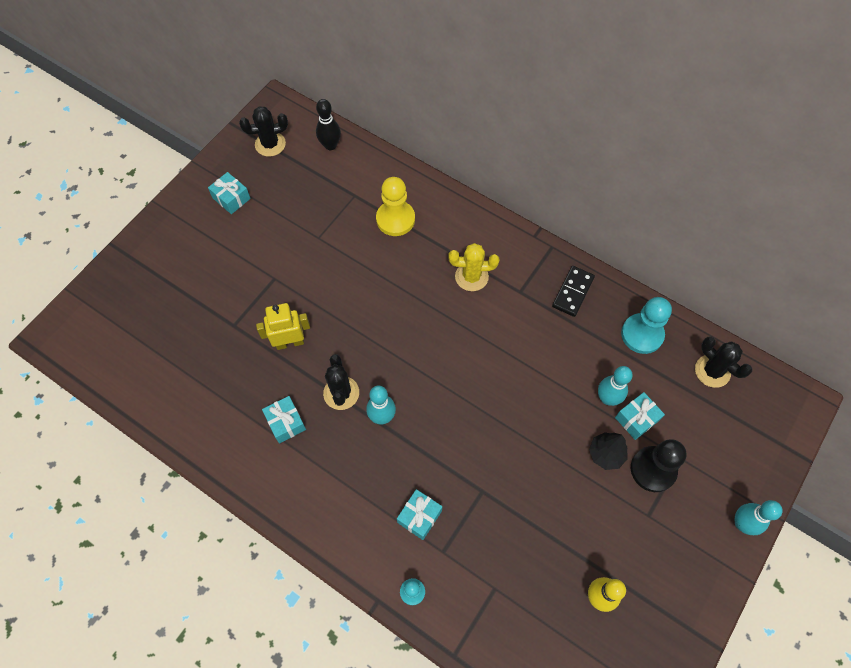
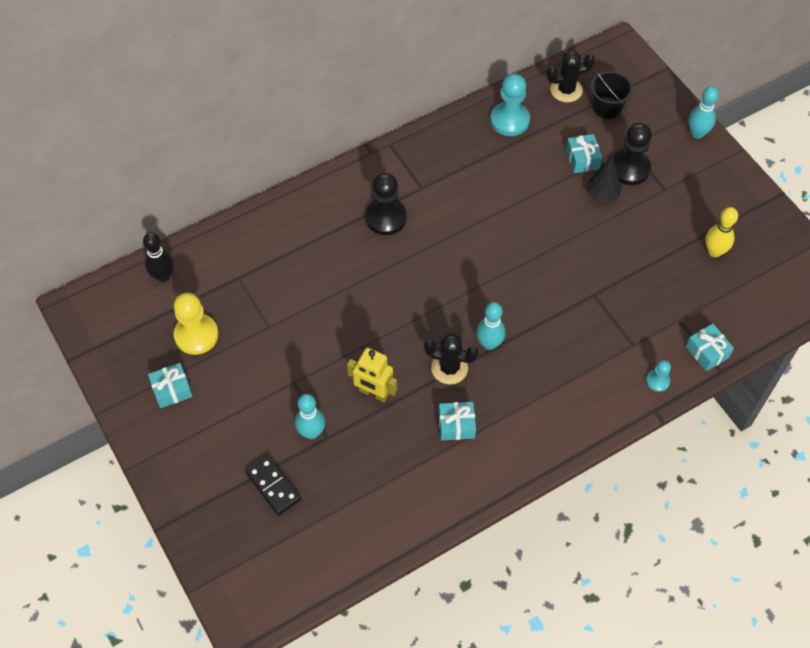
camera: 65 degrees left, 5 degrees down
black cactus [239,106,288,157] -> none
yellow robot [256,303,310,350] -> yellow robot turned 75 degrees counterclockwise [347,348,397,402]
yellow pawn [376,177,415,236] -> yellow pawn moved to [174,293,218,355]
turquoise gift [397,489,442,540] -> turquoise gift moved to [686,324,734,371]
yellow cactus [449,243,499,291] -> black pawn [365,173,407,235]
black domino [552,266,595,317] -> black domino moved to [245,456,301,516]
turquoise bowling pin [598,366,633,406] -> turquoise bowling pin moved to [295,394,325,439]
none -> black bucket [591,71,633,119]

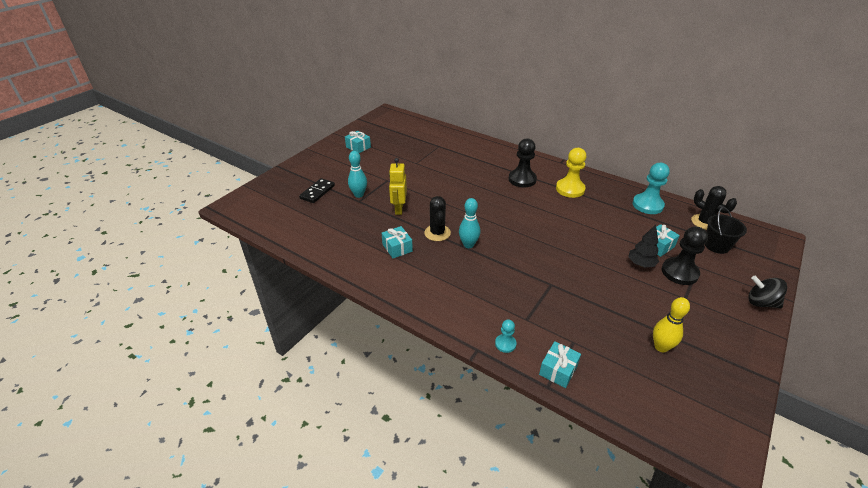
camera: 65 degrees right, 20 degrees down
black bowling pin [143,233,174,282] -> none
yellow pawn [174,293,218,355] -> yellow pawn moved to [556,148,586,198]
turquoise bowling pin [688,86,719,139] -> black spinning top [748,276,787,308]

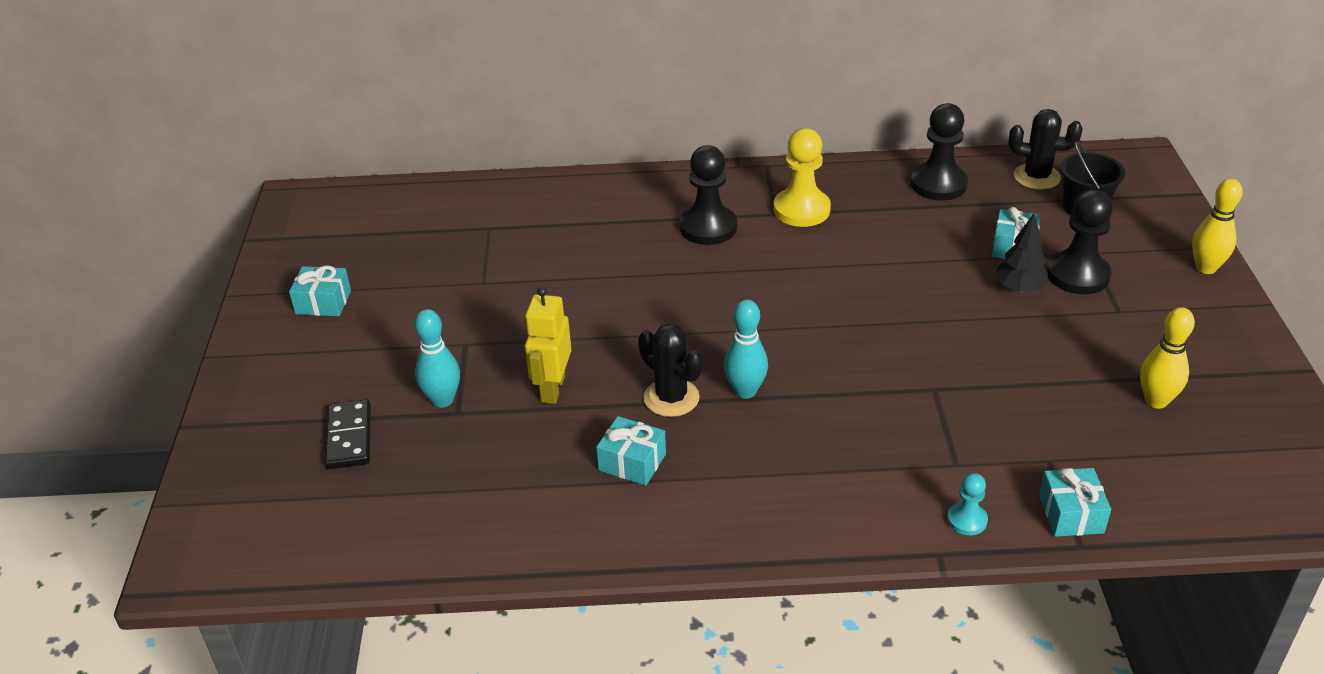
camera: 35 degrees left, 0 degrees up
yellow robot [389,158,407,215] -> yellow robot turned 45 degrees clockwise [525,286,572,404]
turquoise pawn [632,163,670,214] -> black pawn [911,103,968,200]
black spinning top [748,276,787,308] -> yellow bowling pin [1192,179,1243,274]

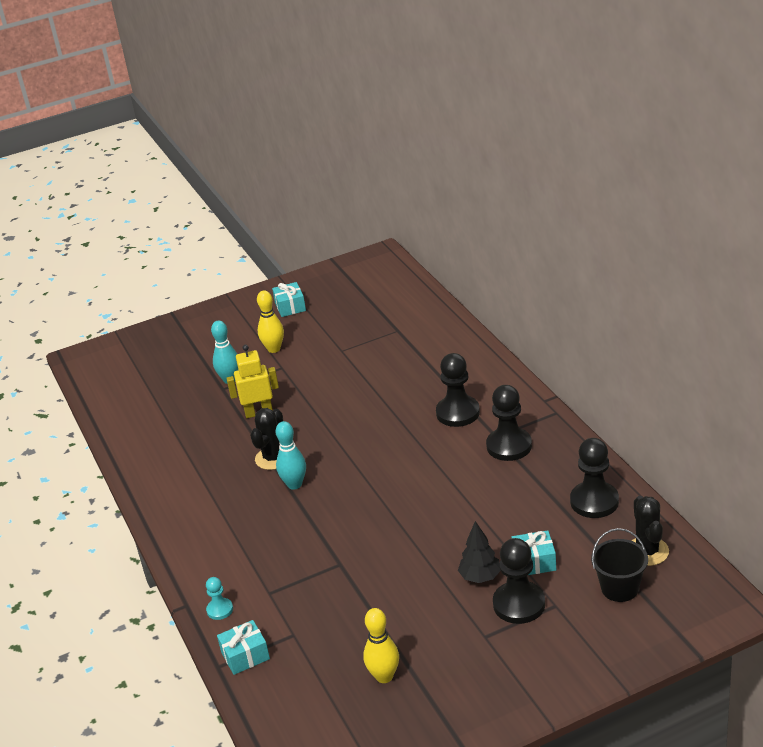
camera: 70 degrees right, 5 degrees down
black domino [324,399,371,469] -> none
turquoise gift [596,416,666,486] -> none
yellow pawn [773,128,831,227] -> black pawn [486,385,532,461]
yellow bowling pin [1192,179,1243,274] -> yellow bowling pin moved to [257,290,284,353]

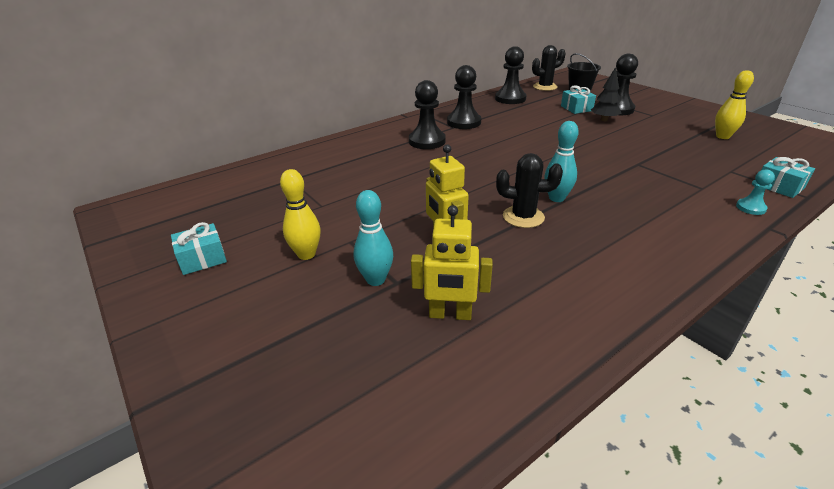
camera: 105 degrees left, 0 degrees up
none -> yellow robot [411,205,493,320]

